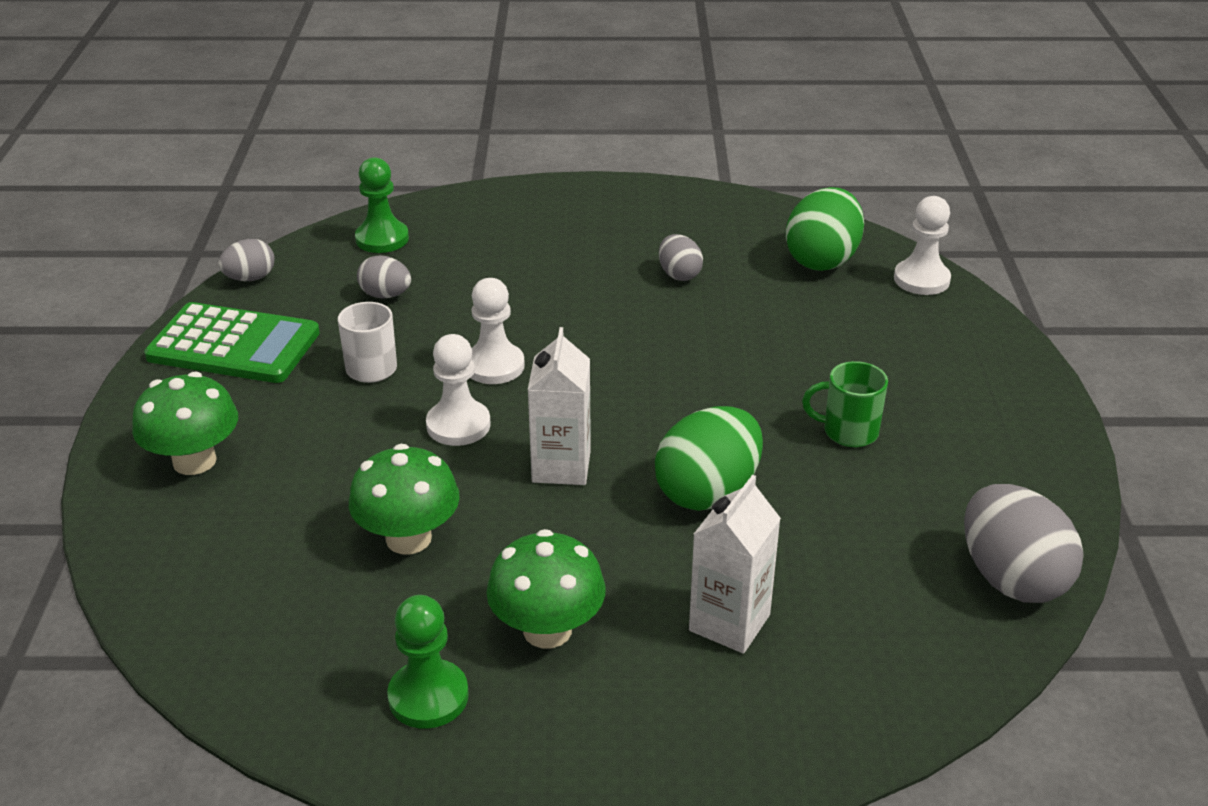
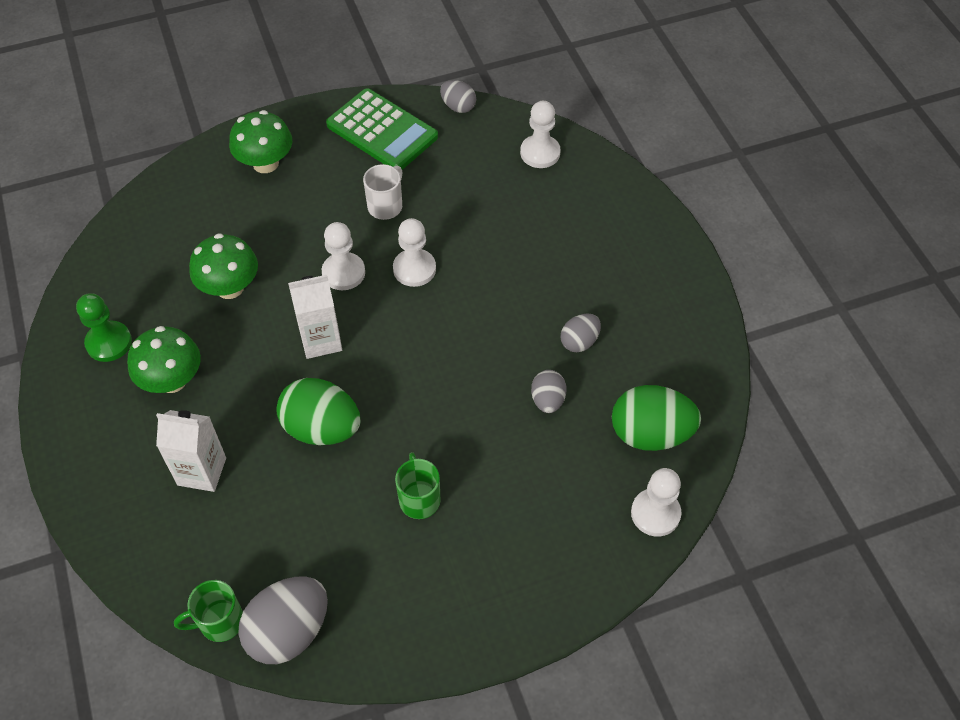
camera: 70 degrees right, 20 degrees up
green calculator [144,302,320,383] -> green calculator turned 45 degrees counterclockwise [326,88,438,170]
green pawn [355,157,409,253] -> white pawn [520,101,561,168]
grey egg [357,255,411,298] -> grey egg moved to [531,370,566,413]
none -> green mug [174,580,243,642]

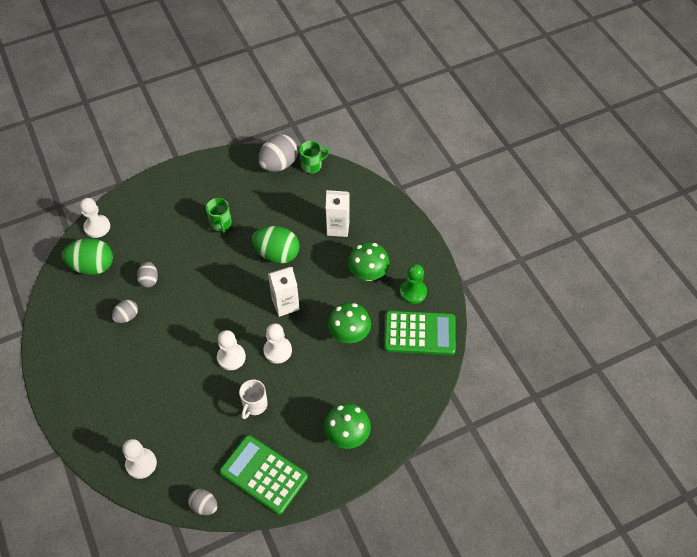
camera: 175 degrees right, 0 degrees up
none -> green calculator [384,311,456,355]

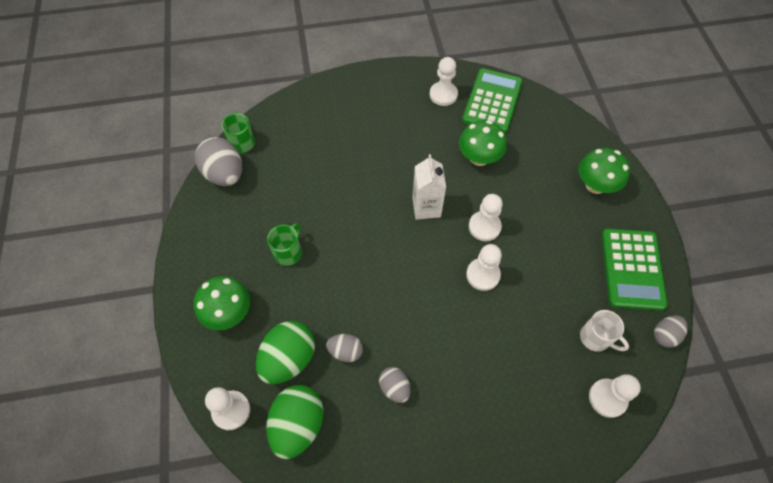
camera: 75 degrees left, 5 degrees up
green mug [206,198,232,233] -> green mug turned 60 degrees counterclockwise [267,223,302,266]
green calculator [219,435,308,515] -> green calculator turned 45 degrees counterclockwise [602,229,668,311]
white mug [239,379,268,419] -> white mug moved to [580,310,629,352]
green egg [252,226,300,264] -> green egg moved to [256,321,315,384]
white carton [326,190,350,237] -> none
green mushroom [348,242,390,281] -> green mushroom moved to [194,276,250,330]
green pawn [400,264,427,304] -> white pawn [430,57,458,106]

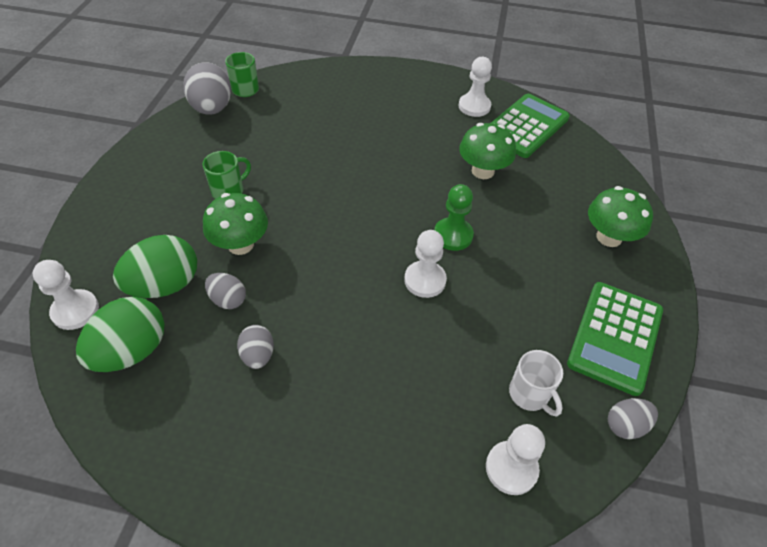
camera: 20 degrees right, 10 degrees down
green mushroom [194,276,250,330] -> green mushroom moved to [203,193,268,255]
white carton [412,154,446,220] -> none
white pawn [469,194,503,241] -> green pawn [434,184,474,251]

